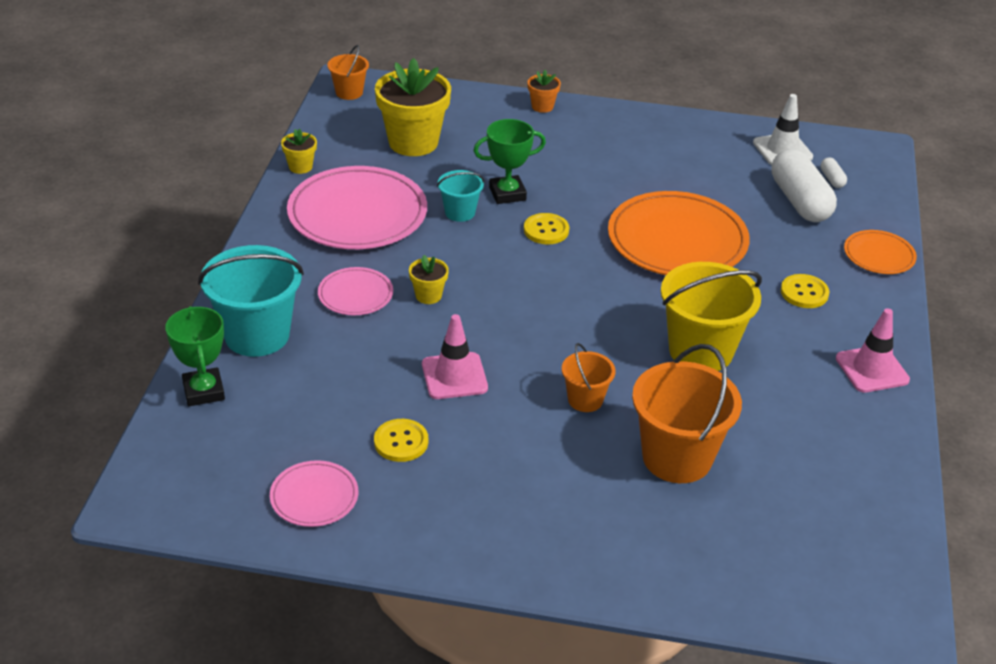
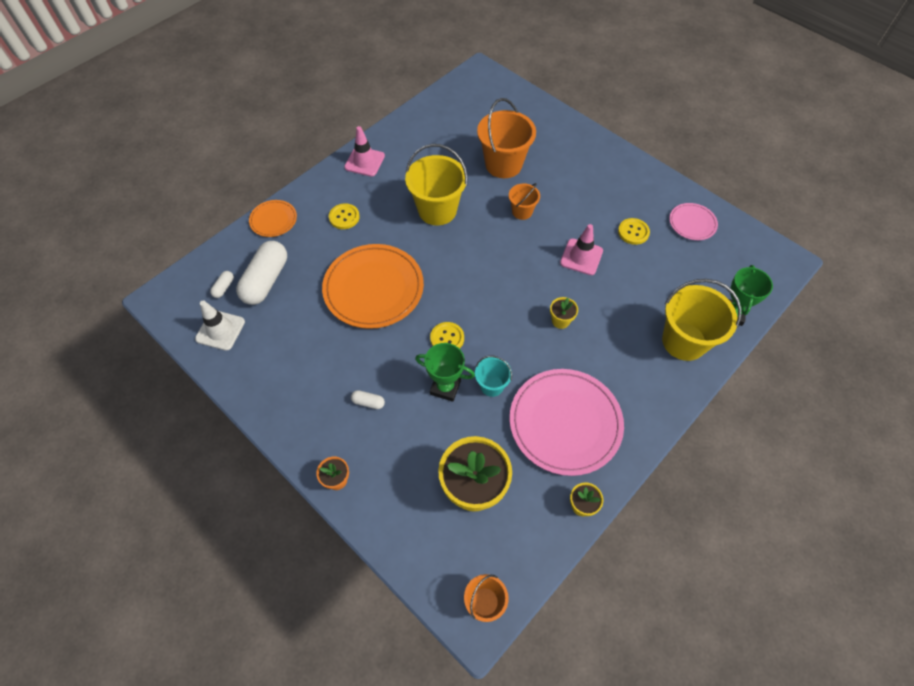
camera: 145 degrees left, 20 degrees up
turquoise bucket [198,245,304,357] -> yellow bucket [662,279,741,361]
pink plate [318,267,393,315] -> none
none -> white capsule [351,390,385,409]

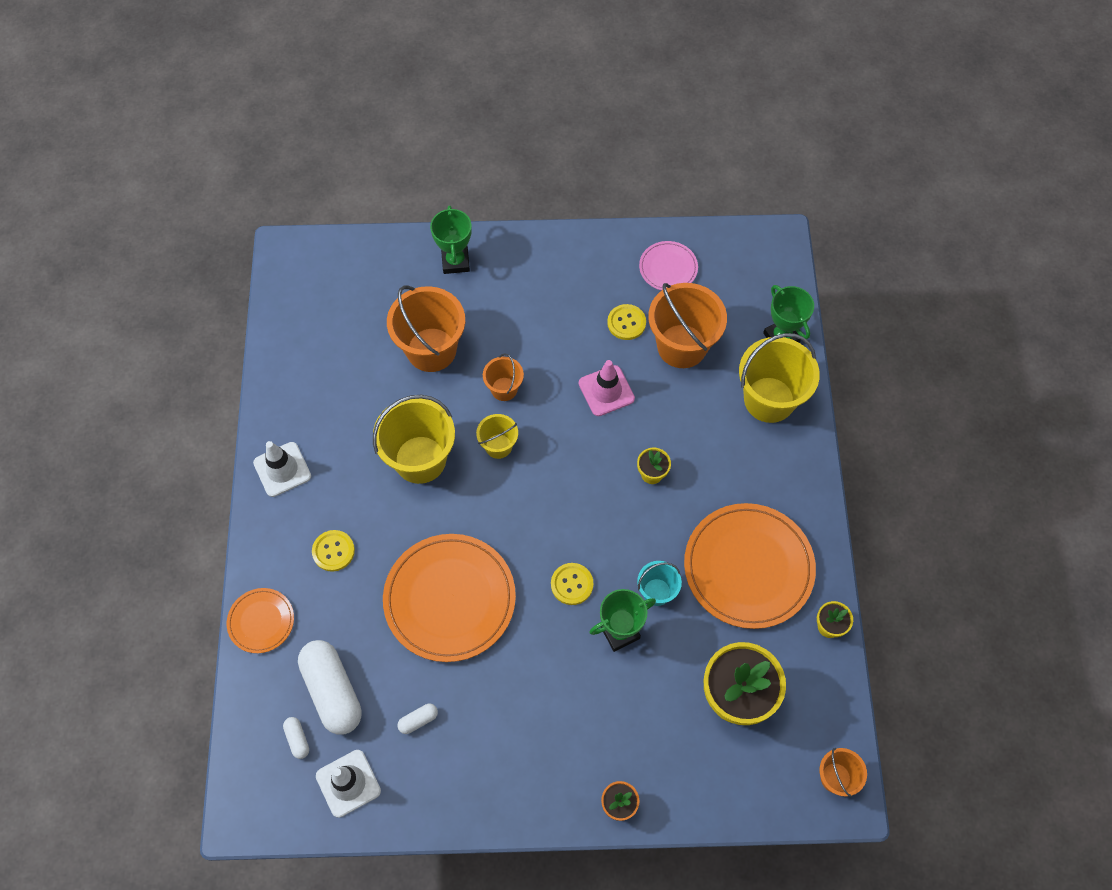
camera: 45 degrees left, 5 degrees up
pink traffic cone [344,126,385,177] -> white traffic cone [253,441,311,497]
white capsule [351,390,385,409] -> white capsule moved to [398,704,438,734]
pink plate [510,369,624,476] -> orange plate [684,503,816,629]
none -> green trophy [430,205,472,274]
none -> yellow bucket [476,414,518,459]
none -> orange bucket [648,283,727,368]

